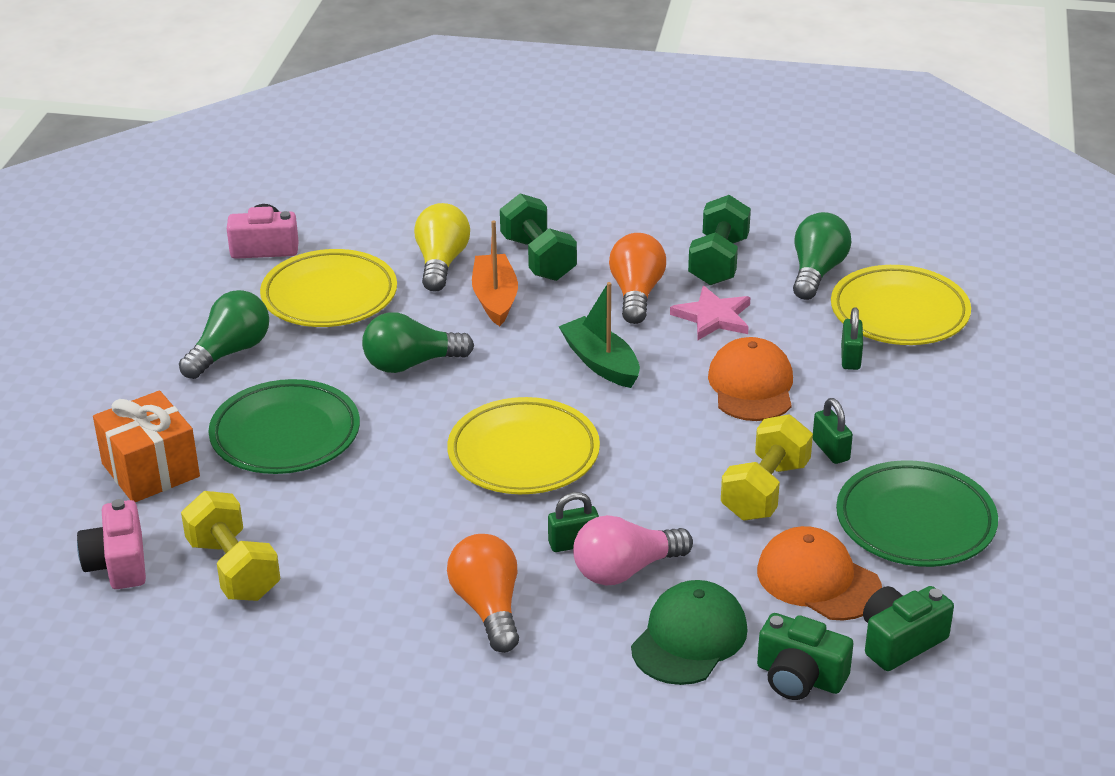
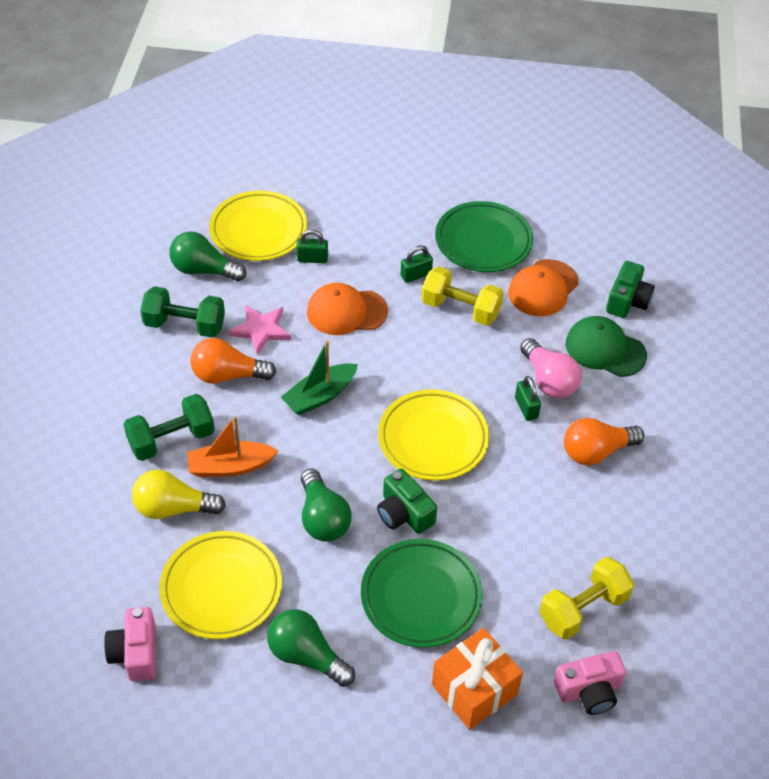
camera: 95 degrees left, 15 degrees up
green camera [863,586,954,671] -> green camera moved to [377,469,437,534]

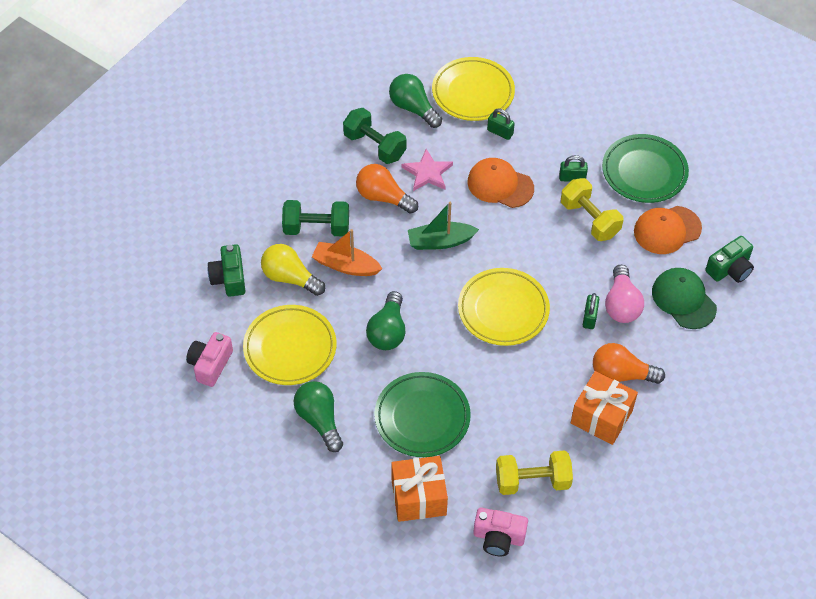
camera: 30 degrees right, 5 degrees up
green camera [377,469,437,534] -> green camera moved to [208,244,245,297]
none -> orange gift [571,371,638,445]

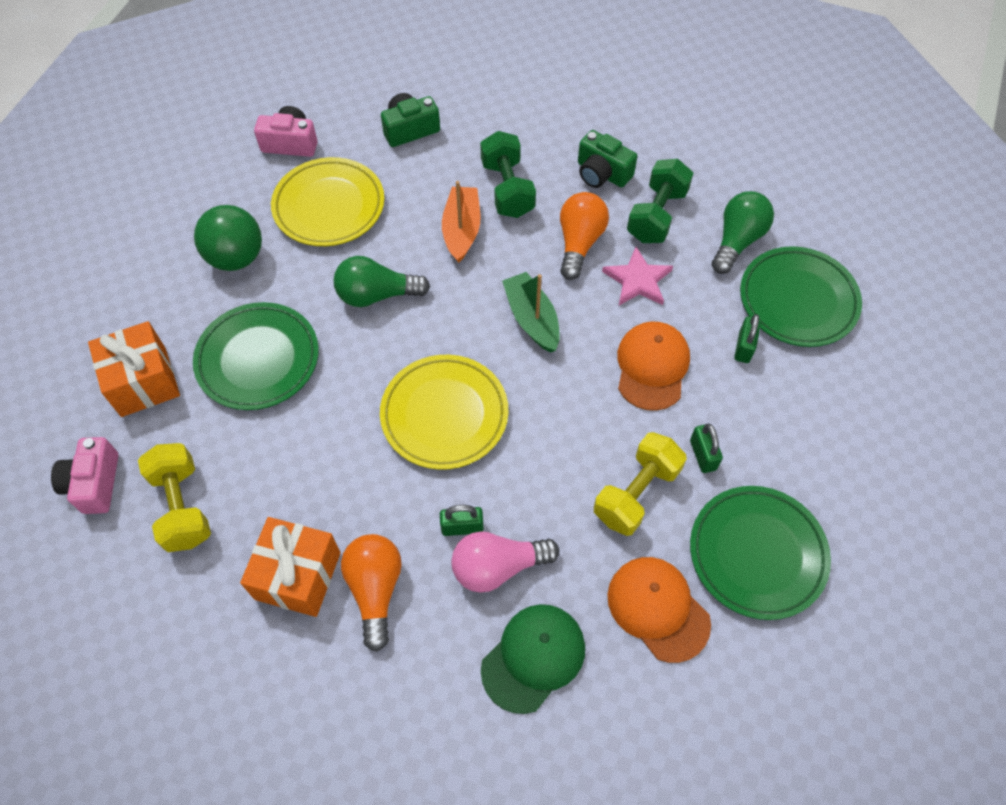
camera: 75 degrees right, 5 degrees up
yellow light bulb [261,244,325,296] -> none
green light bulb [293,381,343,452] -> green ball [194,205,262,271]
yellow plate [432,57,515,121] -> green plate [740,246,862,347]
green camera [705,236,754,283] -> green camera moved to [578,130,637,188]

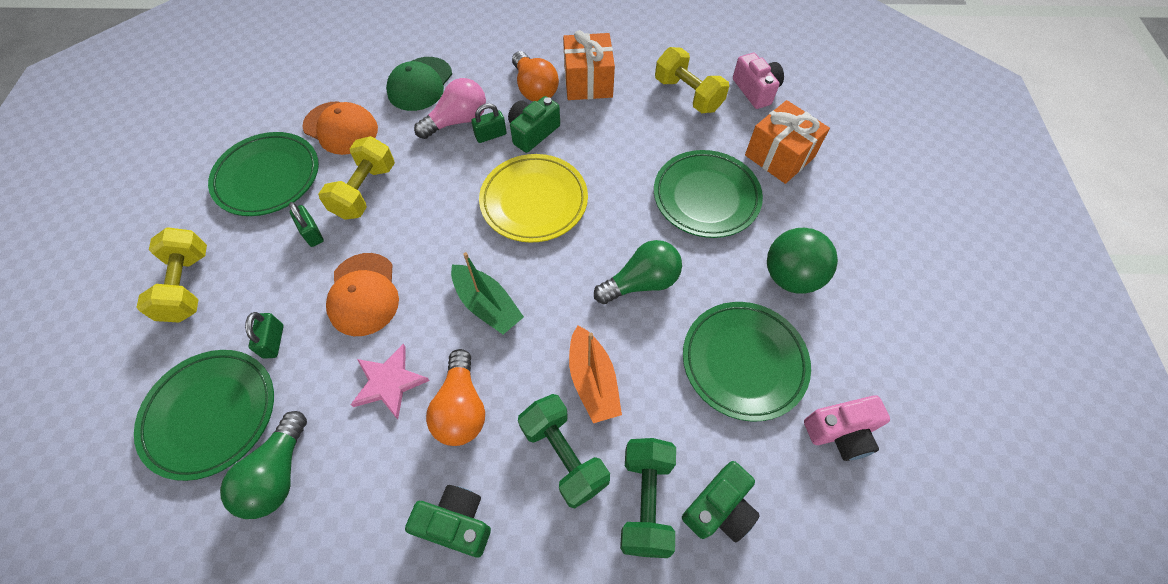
camera: 160 degrees right, 0 degrees up
yellow plate [271,157,384,246] -> green plate [683,302,811,421]
green dumbbell [627,159,693,243] -> green dumbbell moved to [620,438,676,558]
none -> yellow dumbbell [136,227,207,323]
none -> green camera [508,96,560,153]

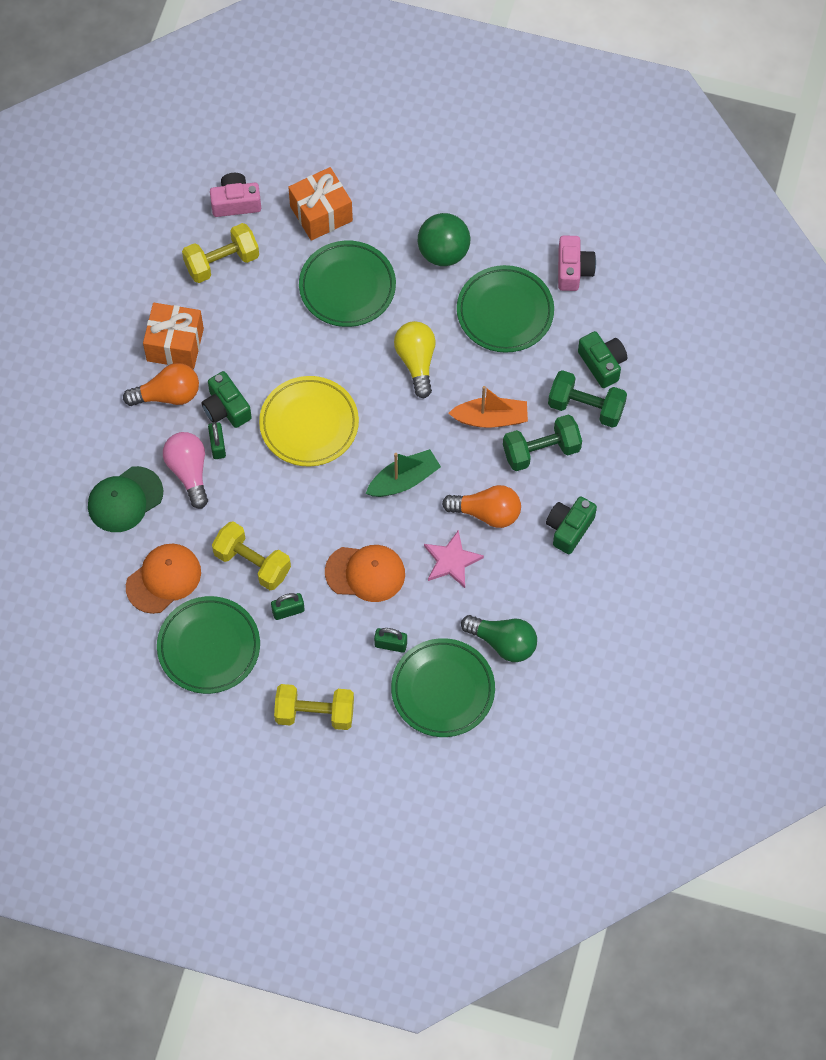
camera: 75 degrees left, 5 degrees up
green cap [386,57,452,111] -> green cap turned 105 degrees clockwise [88,466,163,532]
green light bulb [594,240,682,304] -> yellow light bulb [394,321,436,399]

